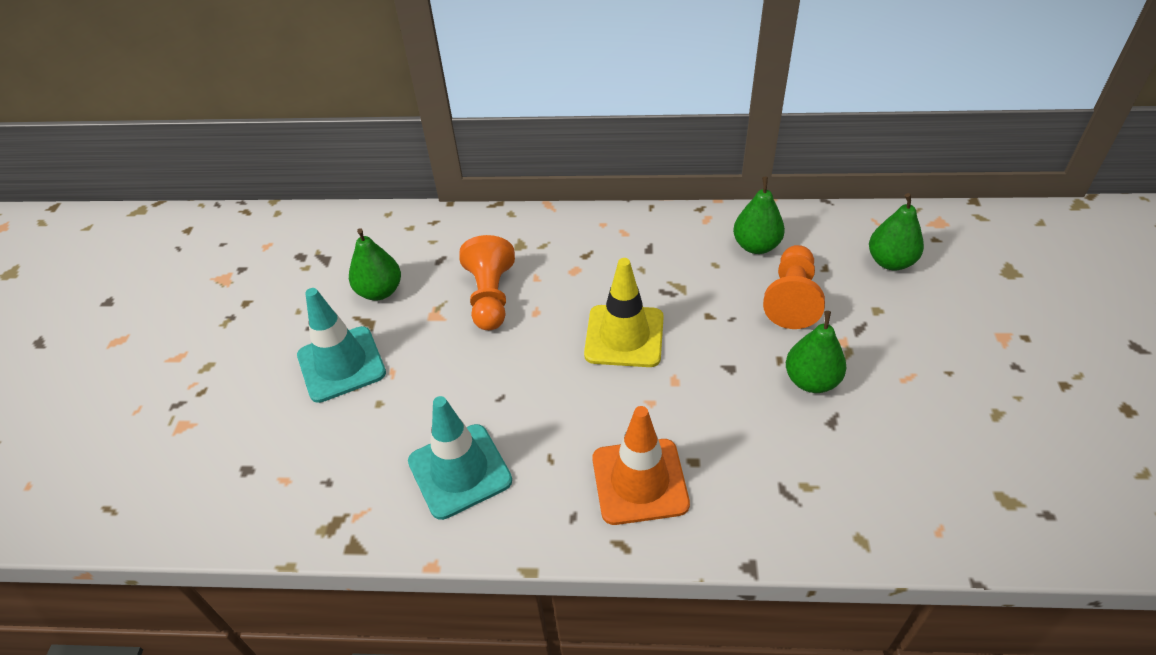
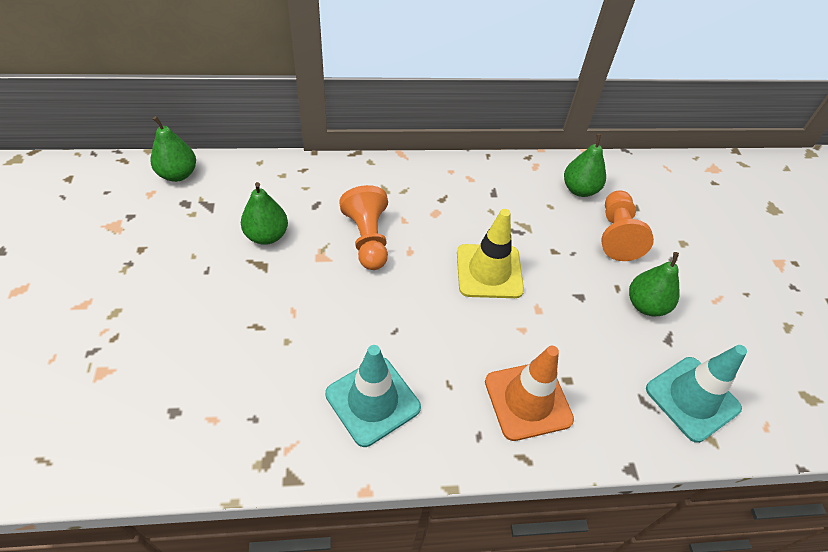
camera: 15 degrees left, 5 degrees up
turquoise traffic cone [297,288,386,403] -> turquoise traffic cone moved to [646,345,747,443]
green pear [869,193,924,270] -> green pear moved to [150,116,196,182]

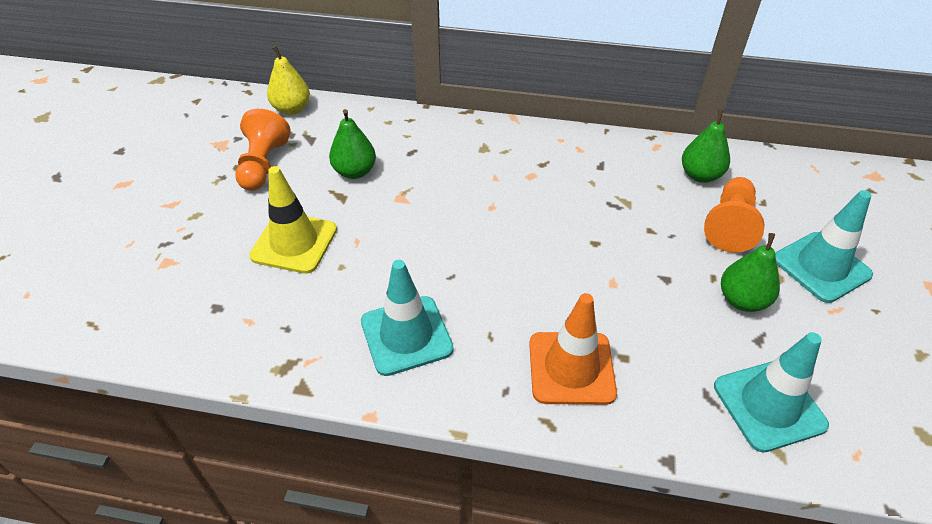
camera: 20 degrees right, 5 degrees down
green pear [150,116,196,182] -> yellow pear [267,45,310,115]
orange pawn [339,185,388,270] -> orange pawn moved to [235,109,290,191]
yellow traffic cone [457,209,524,298] -> yellow traffic cone moved to [249,166,337,274]
none -> turquoise traffic cone [775,190,873,303]

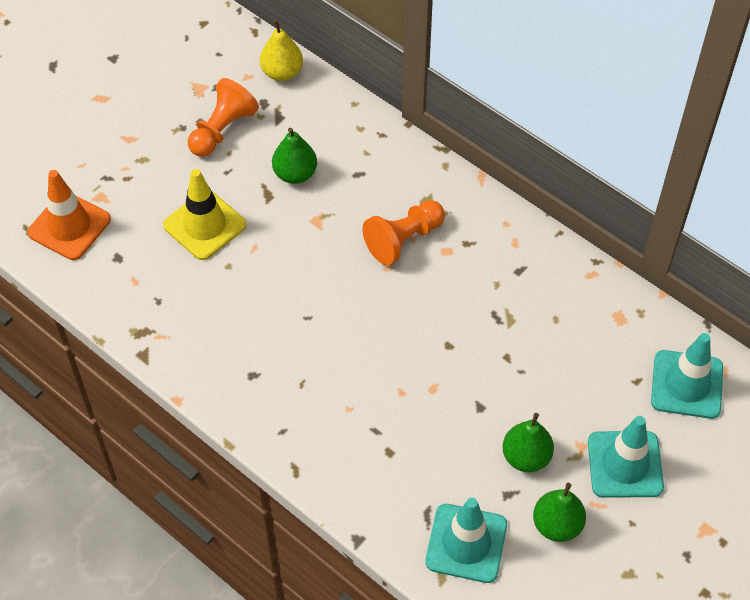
camera: 30 degrees right, 10 degrees up
turquoise traffic cone [361,260,454,376] -> turquoise traffic cone moved to [651,333,723,419]
orange traffic cone [529,293,617,405] -> orange traffic cone moved to [27,170,111,260]
green pear [682,109,730,183] -> green pear moved to [533,483,586,542]
orange pawn [704,177,764,253] -> orange pawn moved to [363,200,445,265]

